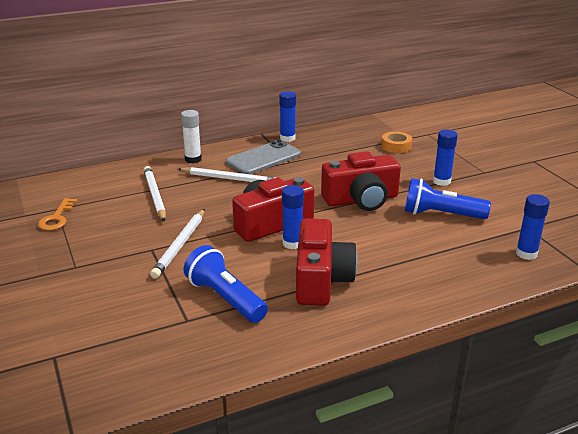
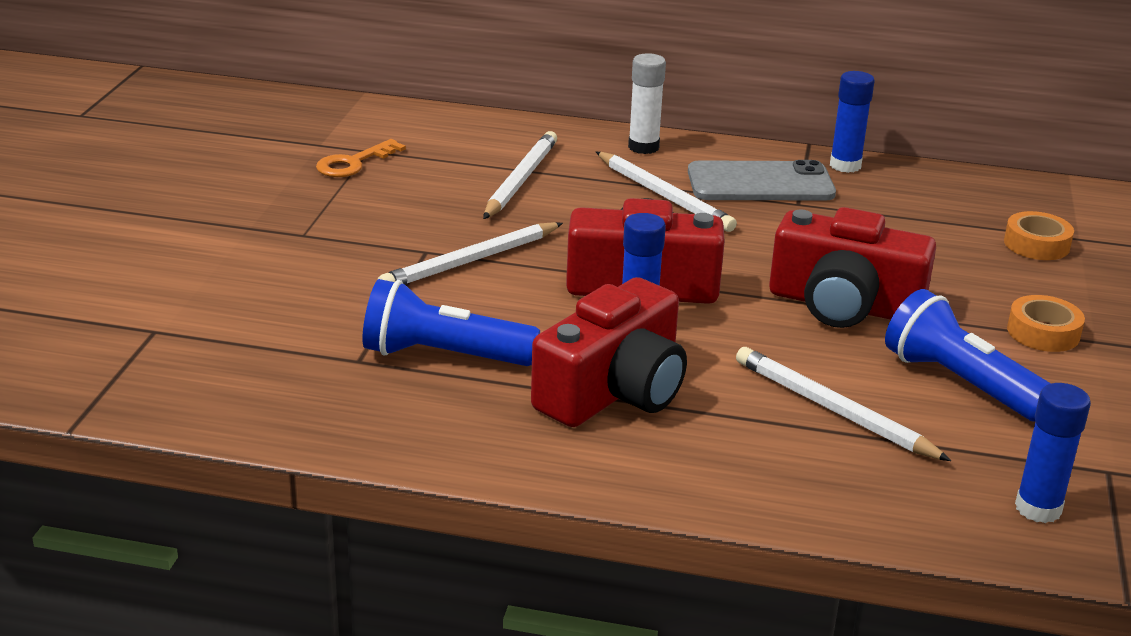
camera: 35 degrees right, 0 degrees up
blue flashlight [183,245,268,323] -> blue flashlight turned 75 degrees counterclockwise [362,279,540,366]
blue glue stick [433,129,458,186] -> orange tape [1007,295,1085,352]
none -> white pencil [736,347,951,461]

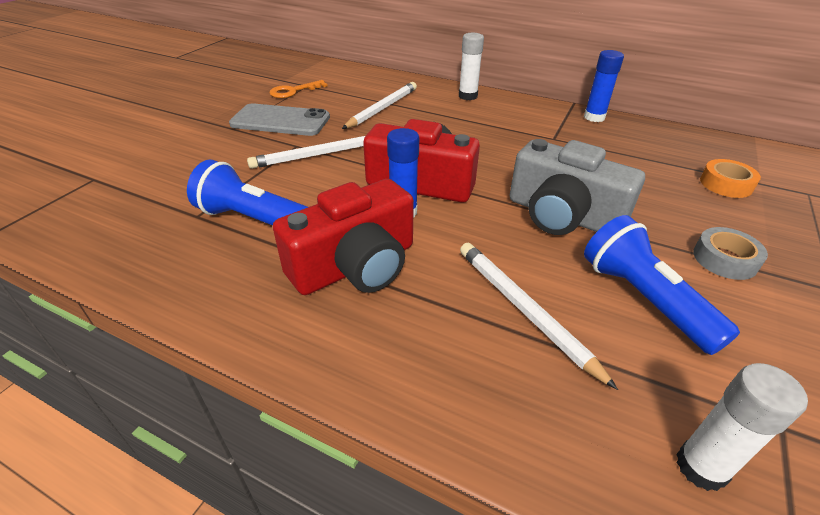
camera: 15 degrees right, 10 degrees up
white pencil [596,152,737,232] -> none
grey phone [688,160,836,200] -> grey phone moved to [229,103,330,136]
red camera [769,207,936,328] -> grey camera [509,139,645,235]
orange tape [1007,295,1085,352] -> grey tape [693,227,768,280]
blue glue stick [1015,383,1091,523] -> white glue stick [676,363,808,491]

